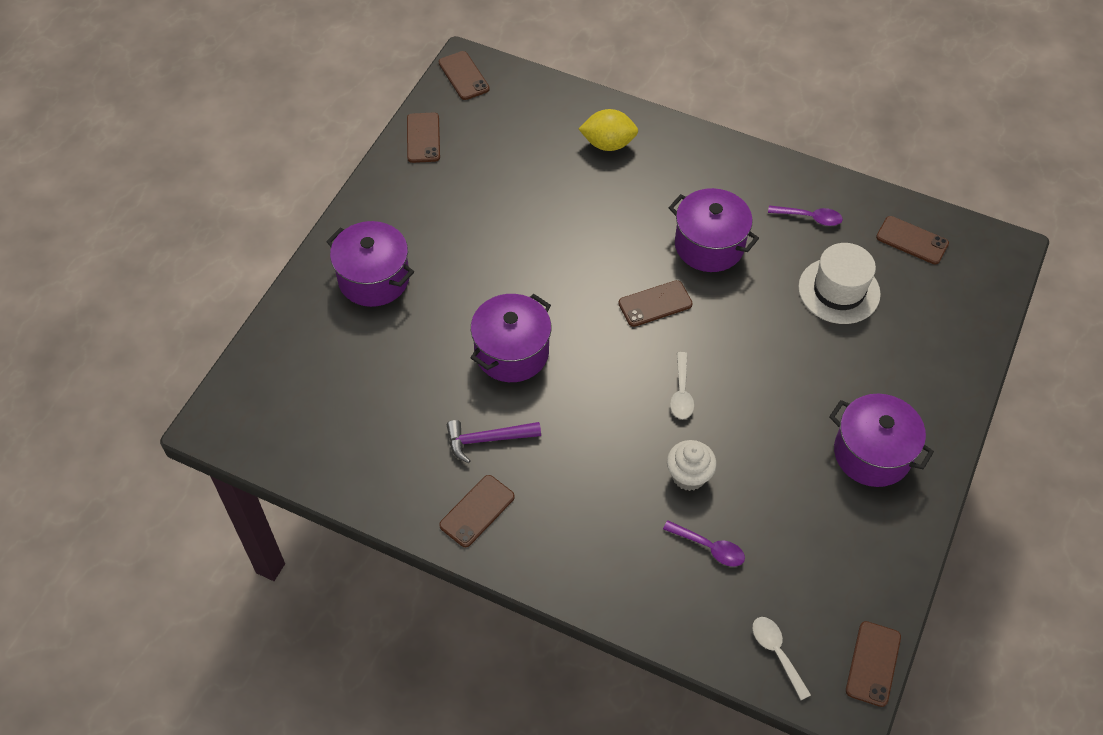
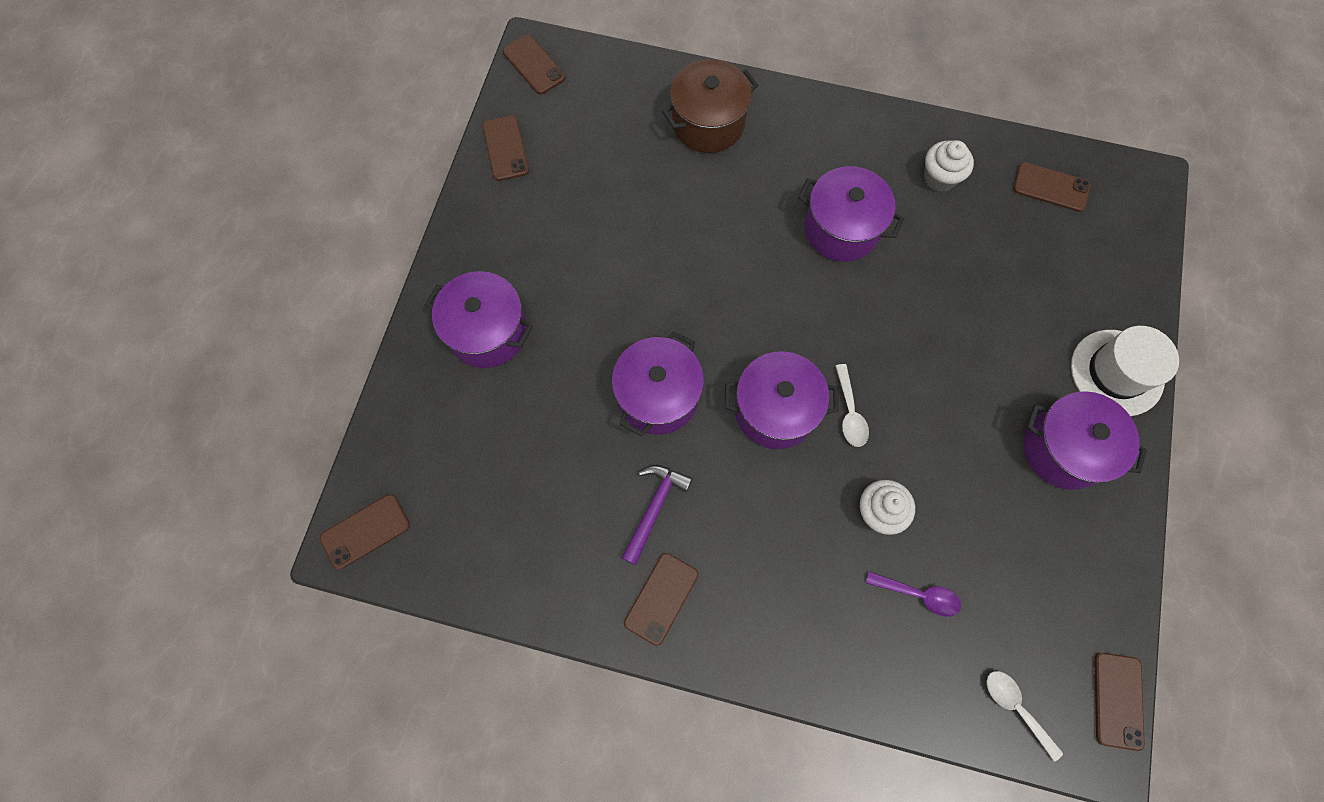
camera: 10 degrees left, 15 degrees up
purple hammer [447,420,541,463] -> purple hammer turned 135 degrees clockwise [622,465,693,565]
yellow lemon [579,109,638,151] -> brown pot [662,59,758,153]
brown phone [618,280,693,327] -> brown phone moved to [320,494,410,569]
purple spoon [768,205,843,226] -> white cupcake [924,140,974,192]
white hat [798,243,881,324] -> white hat moved to [1071,326,1179,416]
none -> purple pot [725,351,839,449]

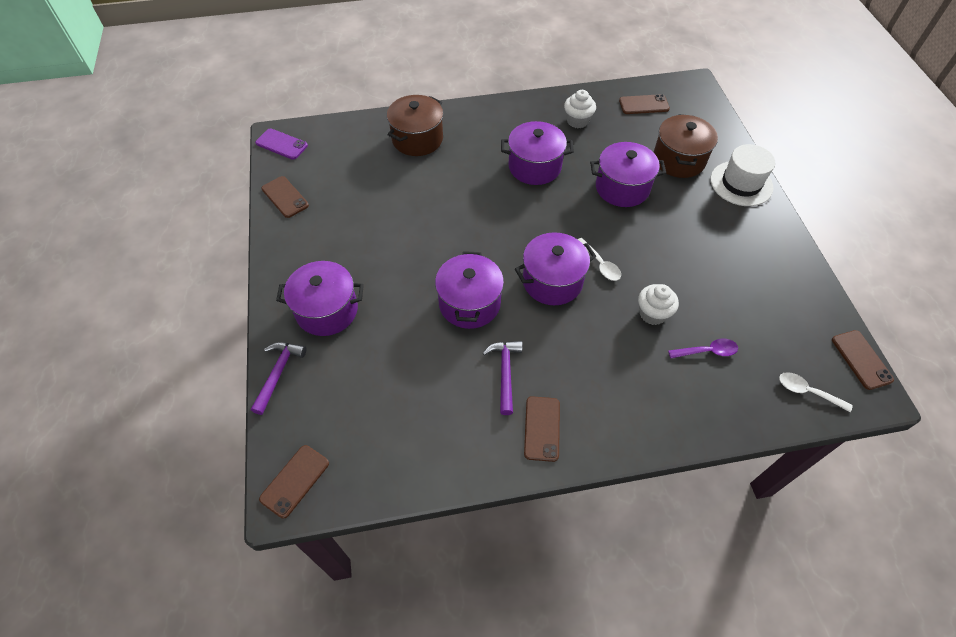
camera: 25 degrees left, 15 degrees down
brown phone [503,35,566,94] -> purple phone [255,128,308,160]
purple pot [1024,391,1147,490] -> purple pot moved to [590,142,666,207]
none -> purple hammer [251,342,307,415]
none -> brown pot [653,114,718,178]

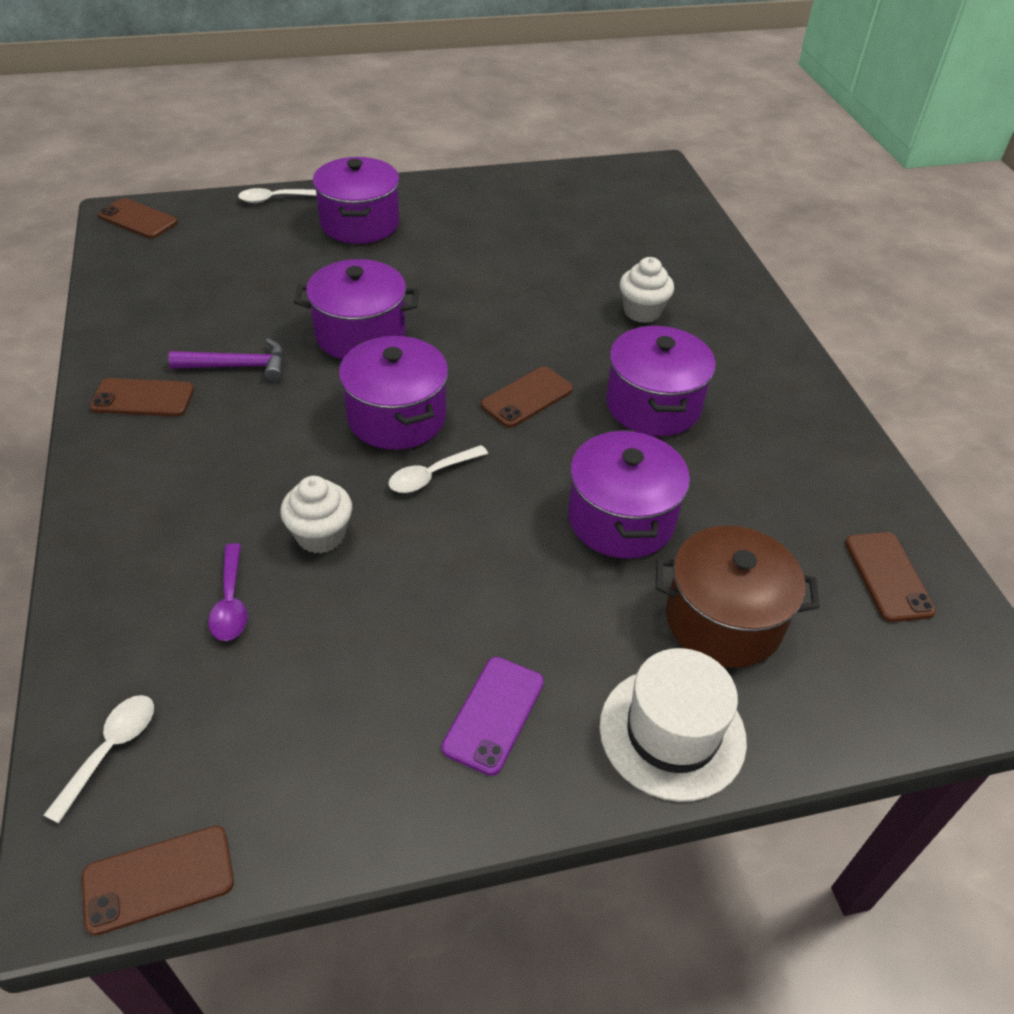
camera: 85 degrees right, 10 degrees down
purple hammer [251,342,307,415] -> white spoon [238,188,317,203]
purple phone [255,128,308,160] -> purple phone moved to [441,657,544,776]
brown phone [261,176,309,218] -> brown phone moved to [481,366,573,428]
brown pot [387,95,443,156] -> none
white cupcake [564,90,596,128] -> white cupcake moved to [620,257,674,323]

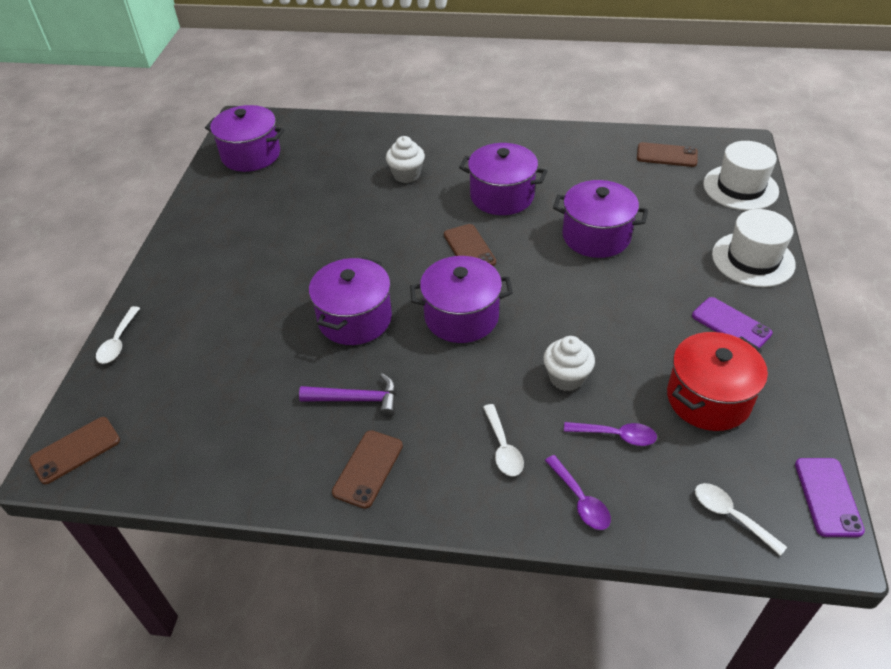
camera: 65 degrees left, 0 degrees up
brown phone [82,826,234,936] -> purple phone [795,458,865,537]
purple hammer [169,338,285,382] -> purple hammer turned 75 degrees clockwise [299,373,397,417]
purple pot [313,157,400,244] -> purple pot moved to [205,105,284,172]
white spoon [388,445,488,493] -> white spoon moved to [483,404,524,476]
brown pot [656,525,820,668] -> none
none -> purple spoon [545,455,611,530]
none -> red pot [667,332,768,431]
none -> white hat [703,141,779,211]

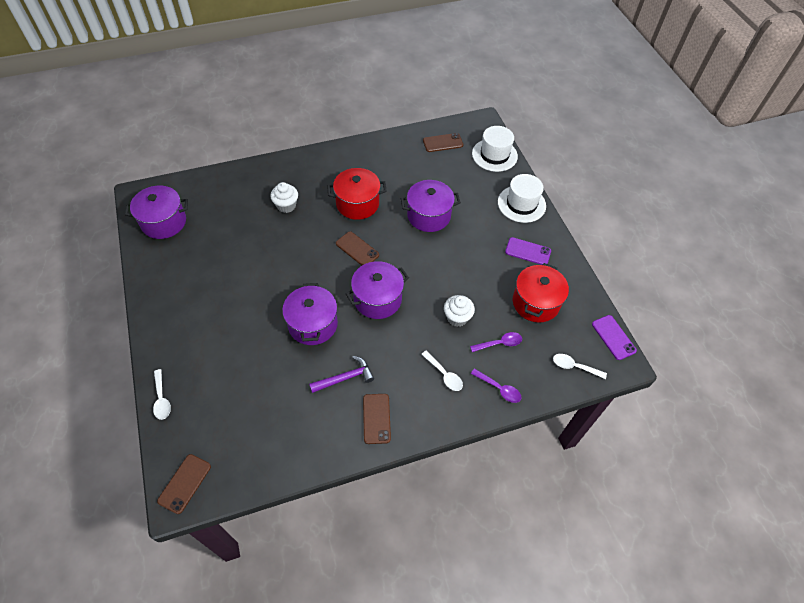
camera: 30 degrees left, 10 degrees up
purple pot [459,143,547,215] -> red pot [327,168,387,220]

